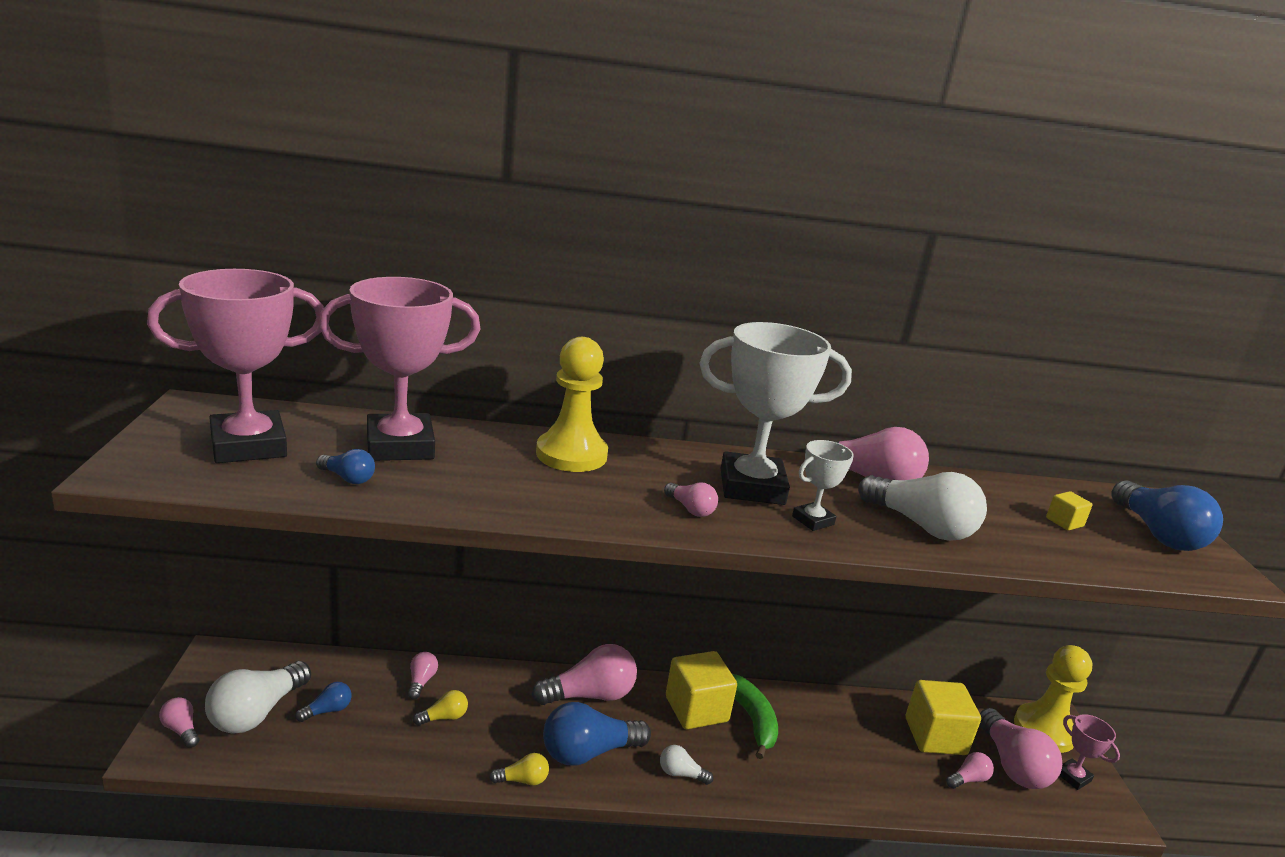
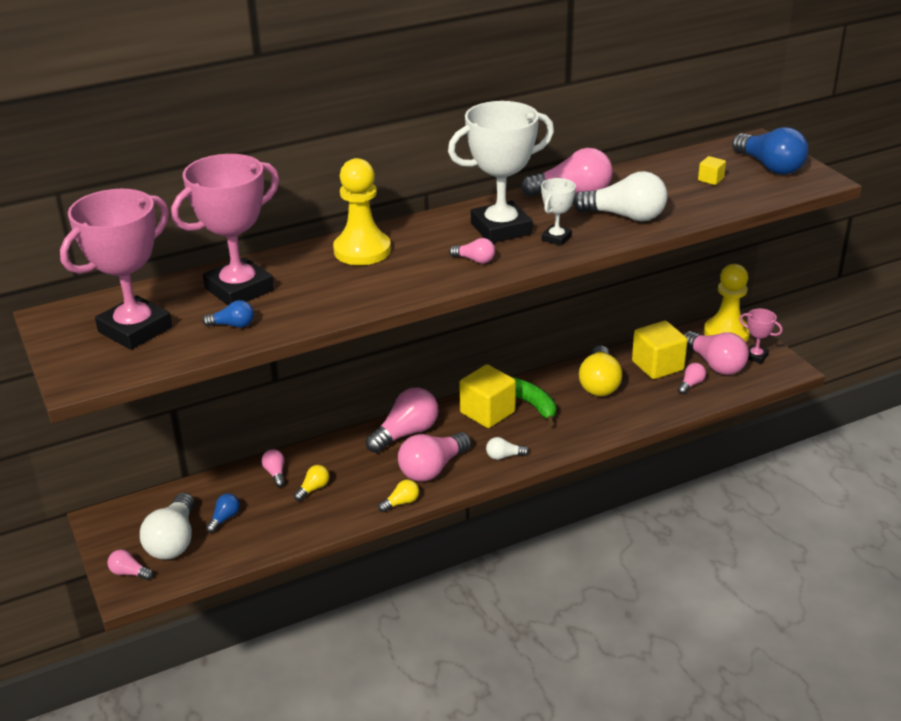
camera: 20 degrees left, 10 degrees up
blue light bulb [543,702,651,766] -> pink light bulb [398,432,471,482]
none -> yellow light bulb [579,345,622,396]

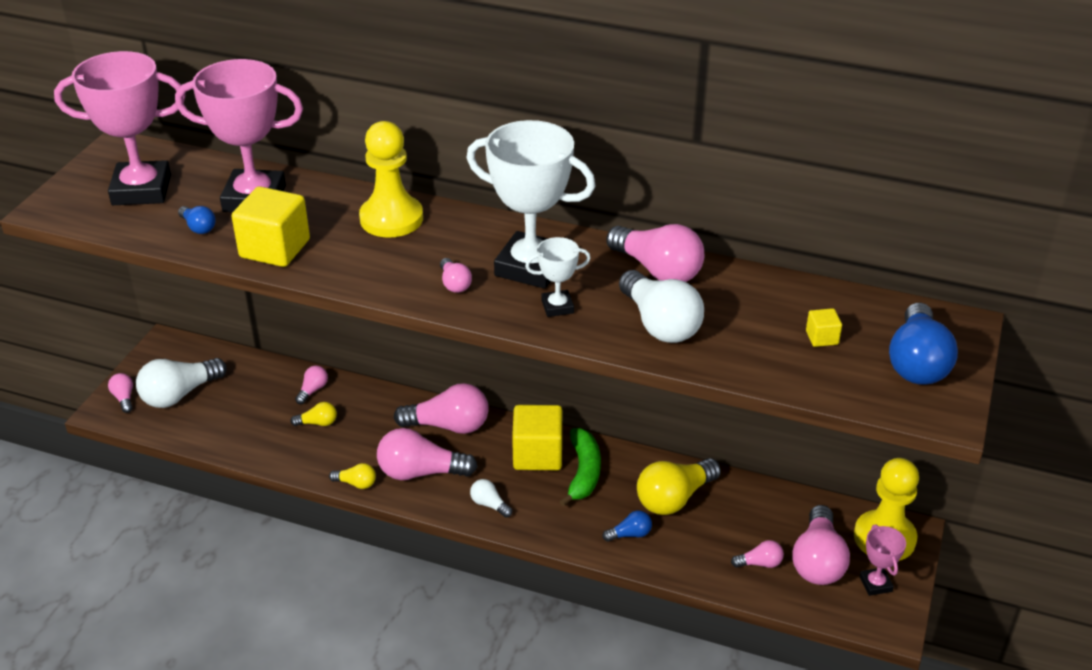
camera: 45 degrees right, 5 degrees up
blue light bulb [206,493,240,533] -> blue light bulb moved to [602,510,652,542]
yellow cube [632,321,688,379] -> yellow cube moved to [232,186,310,267]

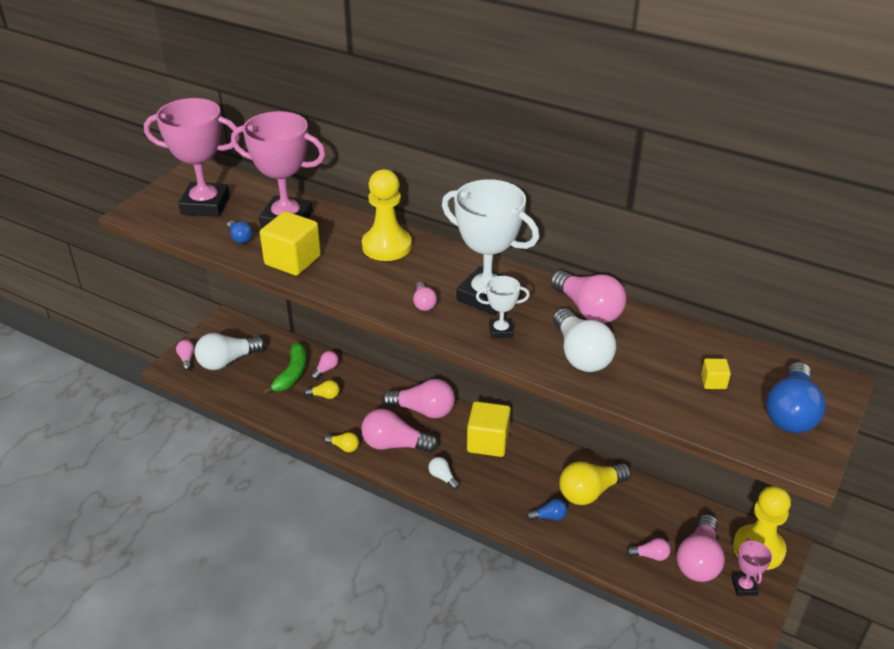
camera: 10 degrees right, 0 degrees up
green banana [559,428,601,507] -> green banana moved to [263,343,307,394]

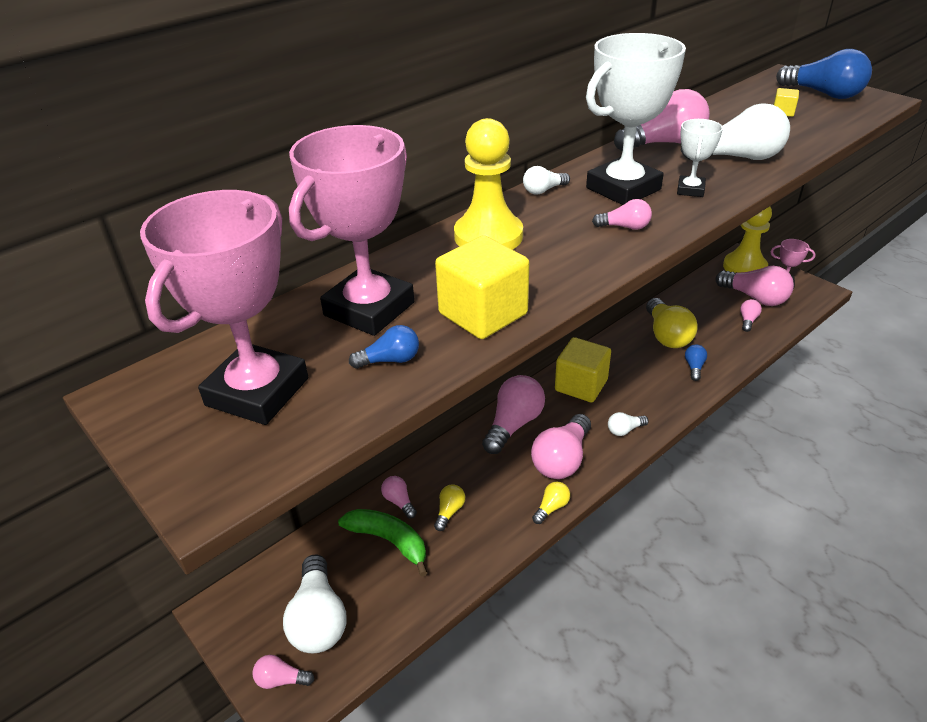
camera: 70 degrees left, 0 degrees up
none -> white light bulb [523,166,570,194]

